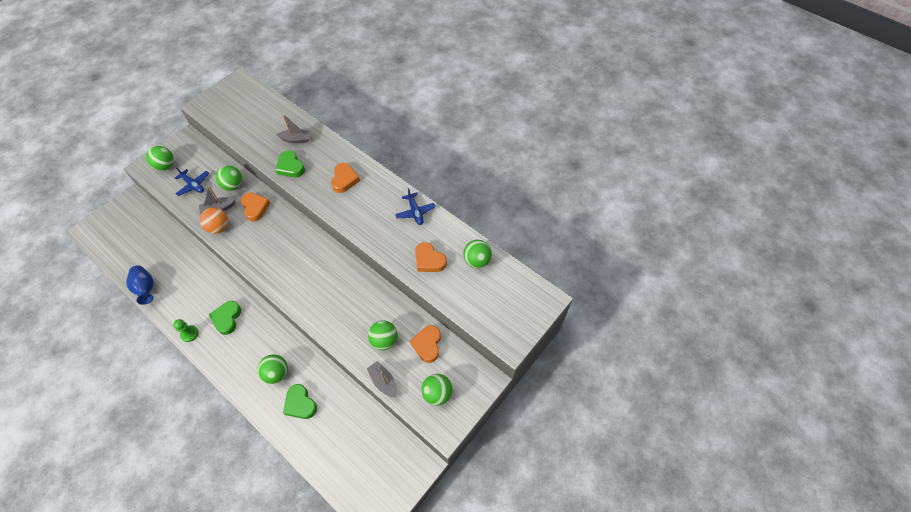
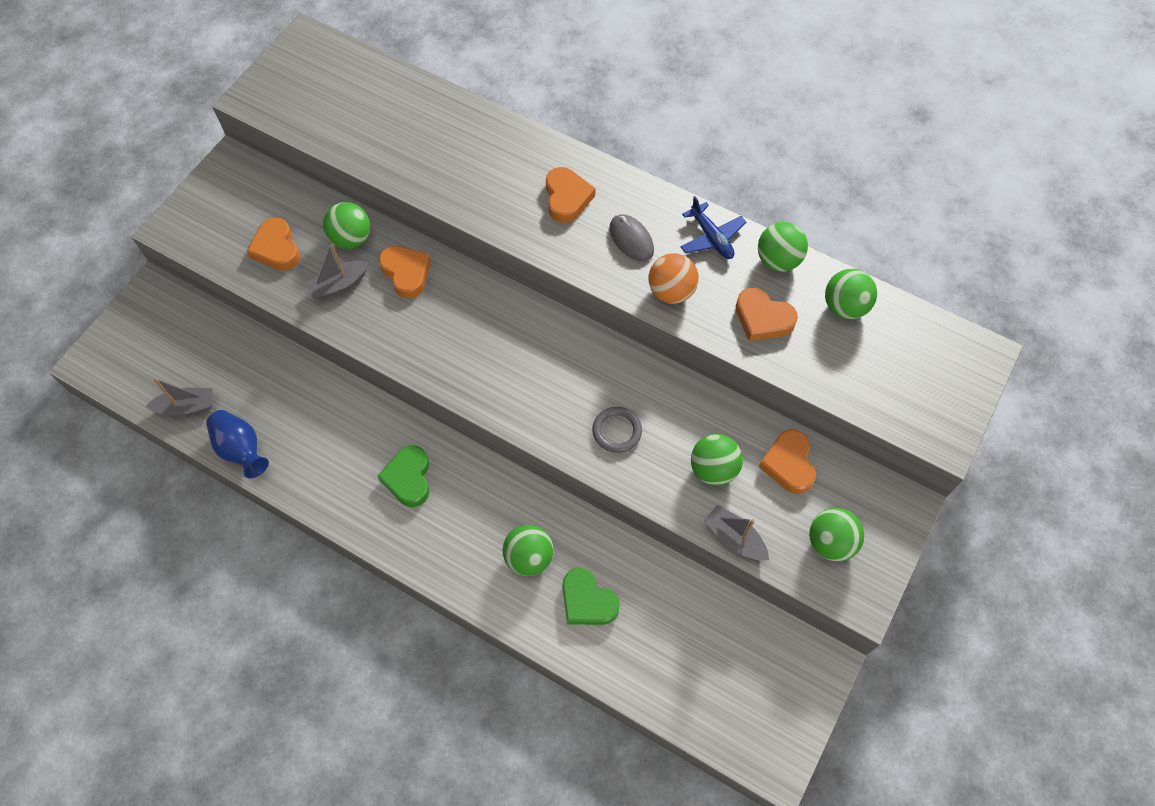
camera: 10 degrees left, 5 degrees up
green ball [146,146,174,171] -> green ball moved to [758,222,808,272]
green pawn [173,319,199,342] -> none
blue plane [175,168,209,196] -> orange heart [247,217,300,271]
orange ball [200,207,228,234] -> orange ball moved to [649,253,699,304]
green heart [275,150,305,178] -> none
grey boat [276,114,311,143] -> grey boat moved to [146,378,213,416]
none -> grey ring [592,407,642,453]
none -> grey mouse [609,214,654,261]

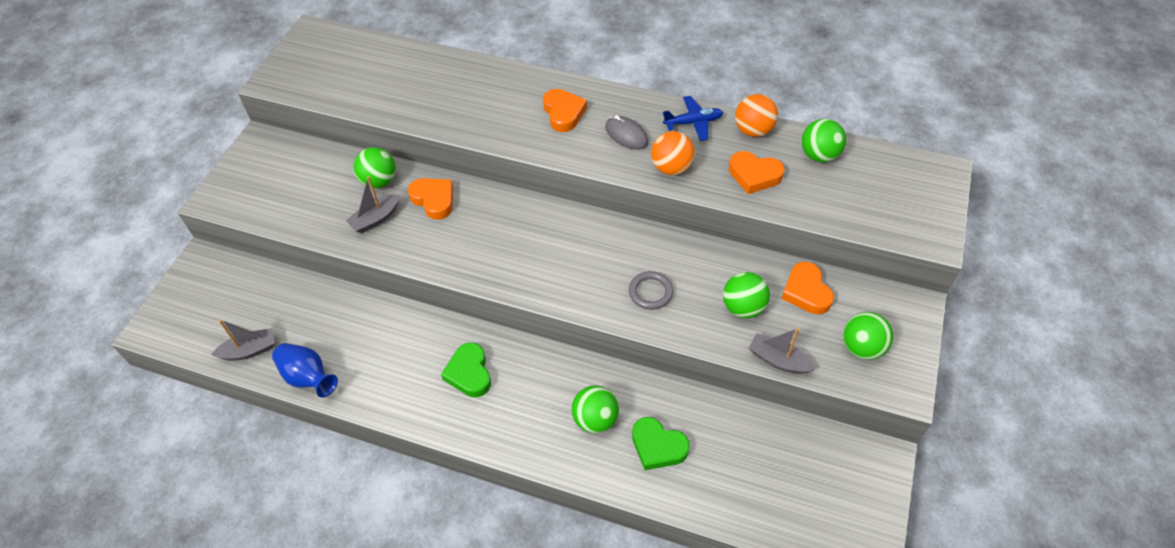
camera: 10 degrees left, 10 degrees down
orange heart [247,217,300,271] -> none
blue plane [680,196,746,259] -> blue plane turned 60 degrees counterclockwise [663,96,723,141]
green ball [758,222,808,272] -> orange ball [735,94,778,137]

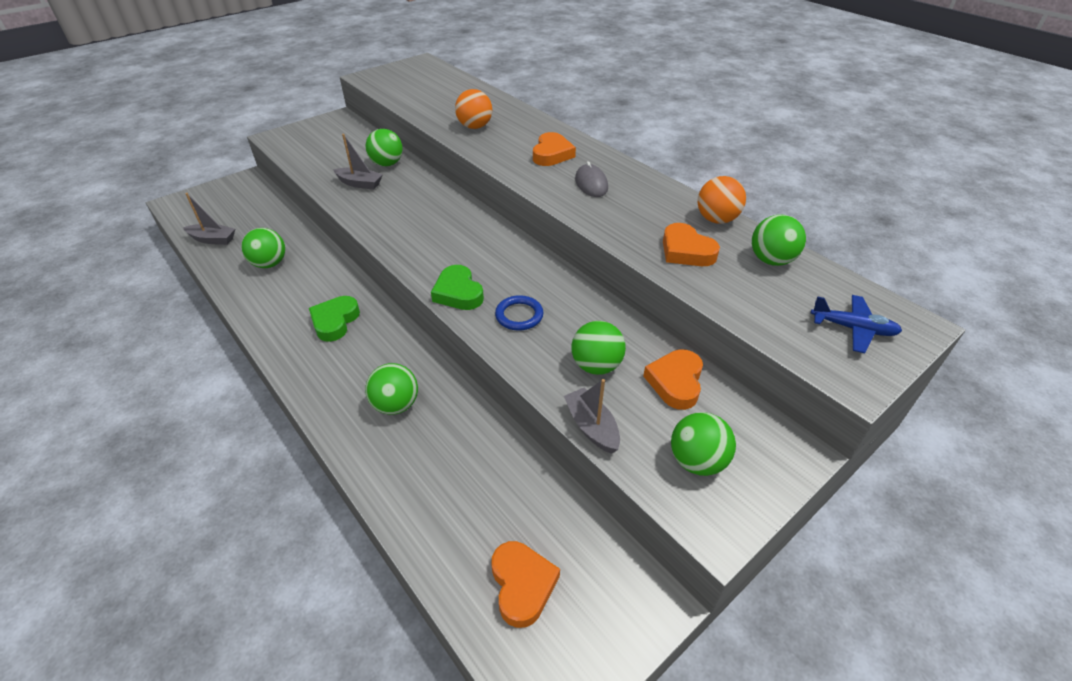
camera: 30 degrees right, 10 degrees down
blue vase [272,343,338,398] -> none
grey boat [346,176,400,233] -> grey boat turned 150 degrees counterclockwise [333,134,383,190]
orange heart [408,178,453,220] -> orange heart moved to [491,541,560,628]
grey ring [629,271,673,310] -> blue ring [495,295,543,331]
green heart [632,417,690,470] -> green heart moved to [431,265,484,310]
orange ball [651,131,695,175] -> orange ball moved to [455,89,492,129]
blue plane [663,96,723,141] -> blue plane moved to [811,295,902,353]
none -> green ball [241,228,285,268]

